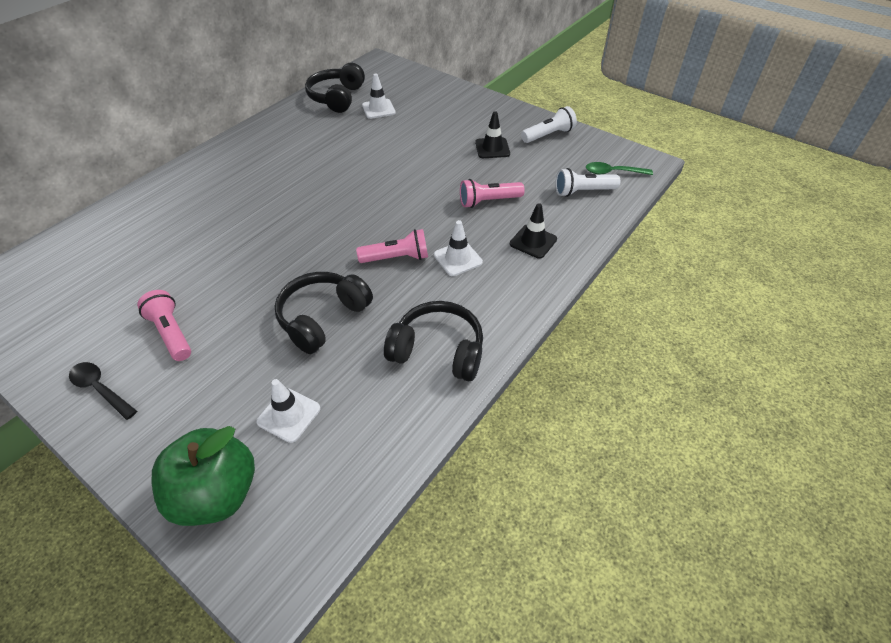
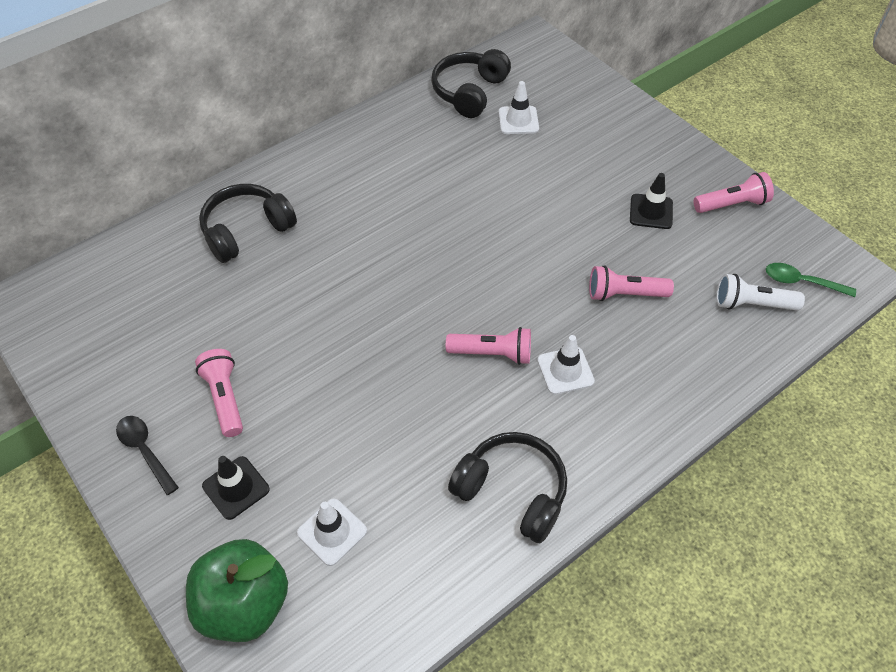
camera: 15 degrees right, 5 degrees up
black headphones [275,272,373,354] -> black headphones moved to [199,184,297,263]
black traffic cone [510,203,557,259] -> black traffic cone moved to [202,456,270,520]
white flashlight [521,106,577,143] -> pink flashlight [694,172,774,213]

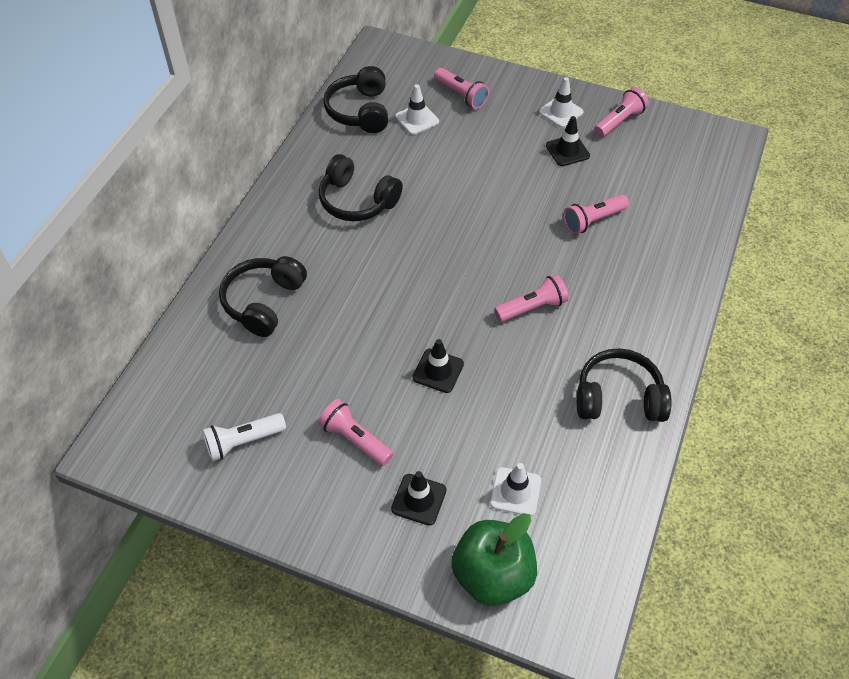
camera: 30 degrees left, 0 degrees up
black spoon [116,416,179,495] -> none
white traffic cone [537,335,595,395] -> white traffic cone moved to [539,77,584,128]
white flashlight [716,274,805,311] -> white flashlight moved to [202,413,286,461]
green spoon [766,263,856,297] -> none
none -> black headphones [319,154,403,221]
none -> black traffic cone [412,339,464,393]
none -> pink flashlight [434,68,489,109]

